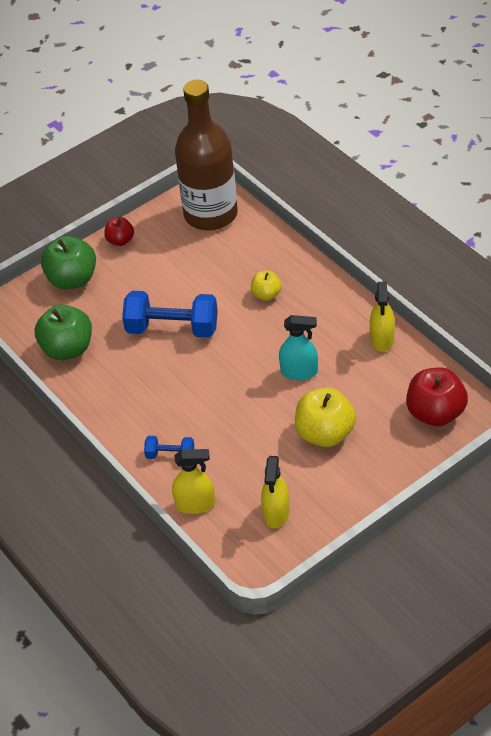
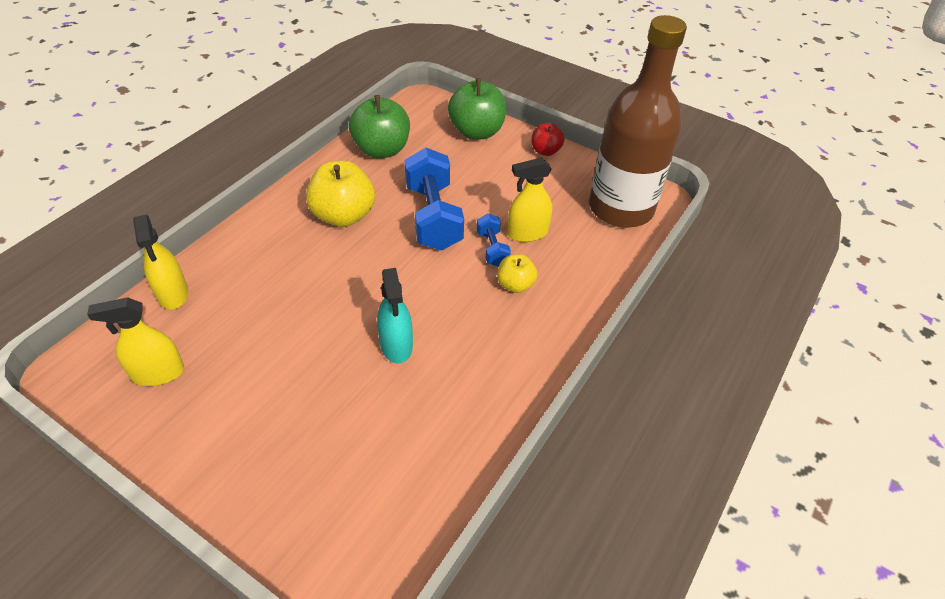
camera: 65 degrees right, 0 degrees up
blue dumbbell [144,436,194,459] -> blue dumbbell moved to [477,214,511,267]
yellow apple [295,388,356,447] -> yellow apple moved to [306,161,375,227]
yellow spray bottle [370,282,395,352] -> yellow spray bottle moved to [507,158,552,242]
red apple [406,368,468,427] -> none

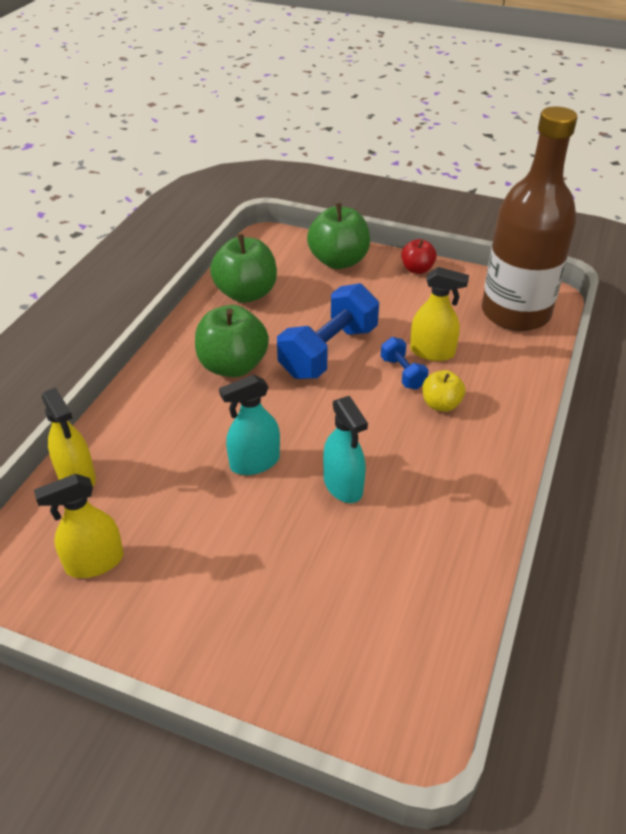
camera: 10 degrees left, 5 degrees down
yellow apple [306,161,375,227] -> green apple [195,305,269,377]
blue dumbbell [405,148,464,251] -> blue dumbbell turned 60 degrees clockwise [277,283,379,379]
yellow spray bottle [507,158,552,242] -> yellow spray bottle turned 135 degrees counterclockwise [410,267,469,361]
none -> turquoise spray bottle [219,374,280,475]

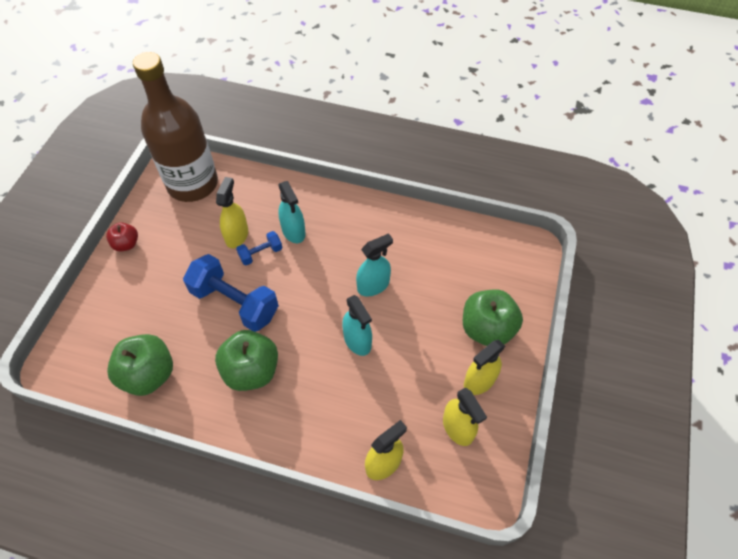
camera: 95 degrees left, 15 degrees up
green apple [307,203,370,269] -> green apple moved to [463,290,523,346]
yellow apple [422,370,465,412] -> turquoise spray bottle [278,181,306,243]
none -> yellow spray bottle [464,340,505,395]

